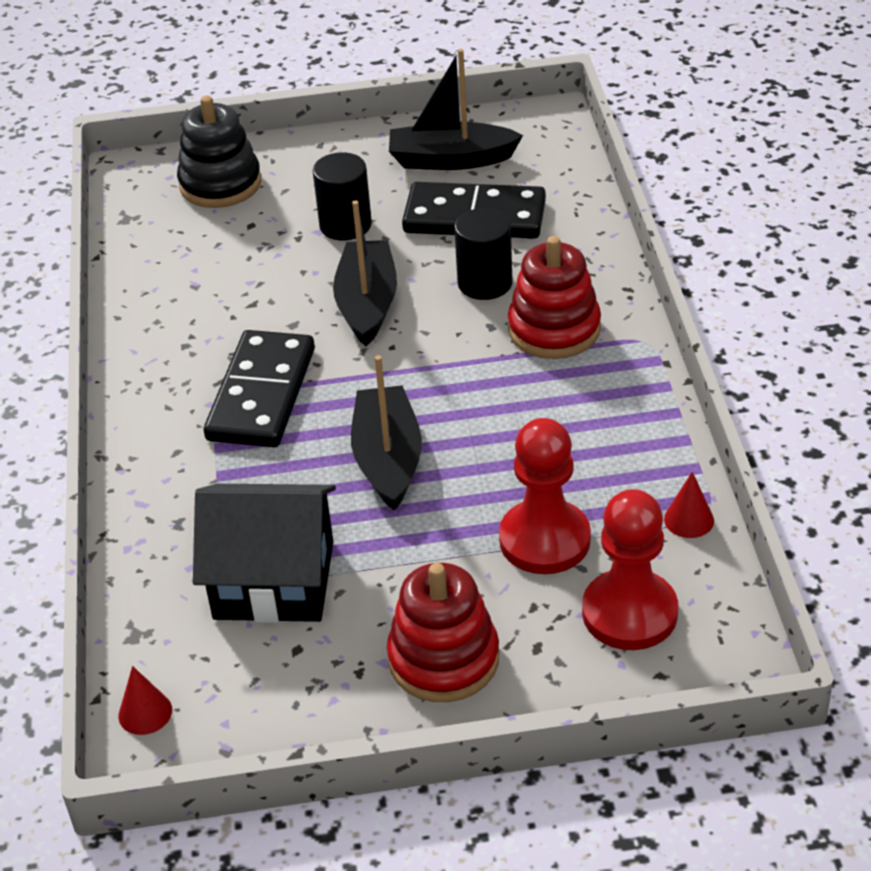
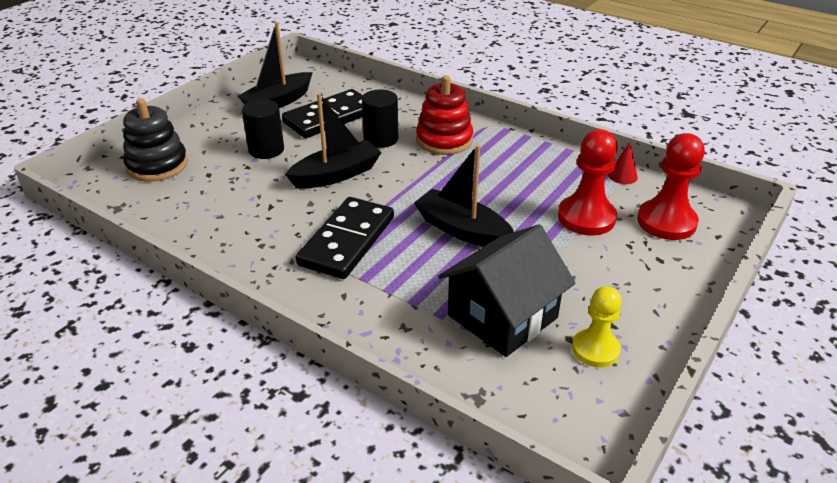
camera: 50 degrees left, 5 degrees down
red cone [118,666,172,735] -> none
black domino [204,330,315,447] -> black domino turned 60 degrees clockwise [296,197,394,279]
black boat [333,200,397,347] -> black boat turned 105 degrees clockwise [285,93,382,189]
red stacking toy [387,563,499,702] -> none
none -> yellow pawn [572,286,622,367]

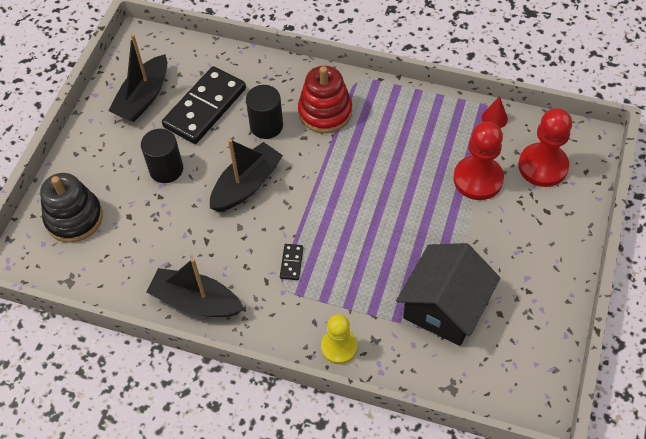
camera: 15 degrees left, 20 degrees up
black domino [296,197,394,279] -> black domino [280,244,303,280], size x0.40
black boat [414,145,514,247] -> black boat moved to [146,258,244,317]
yellow pawn [572,286,622,367] -> yellow pawn moved to [321,314,357,364]

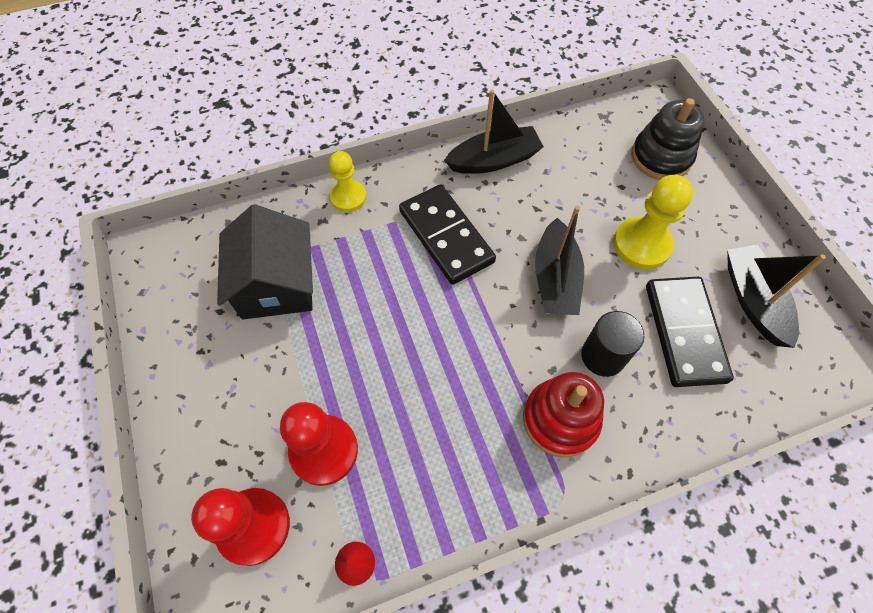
camera: 140 degrees right, 5 degrees up
black cylinder [141,129,183,183] -> yellow pawn [614,175,693,270]
black domino [280,244,303,280] -> black domino [399,184,496,285], size x2.47

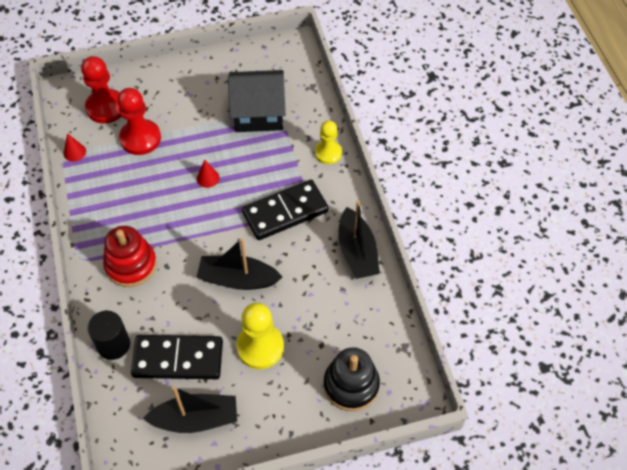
camera: 95 degrees right, 5 degrees down
black cylinder [581,311,644,377] -> black cylinder moved to [87,311,130,360]
none -> red cone [197,160,220,188]

